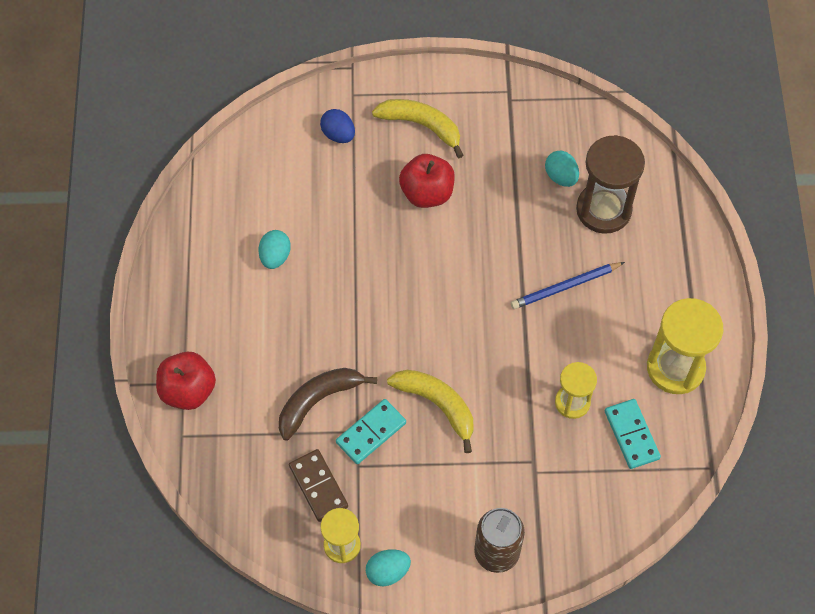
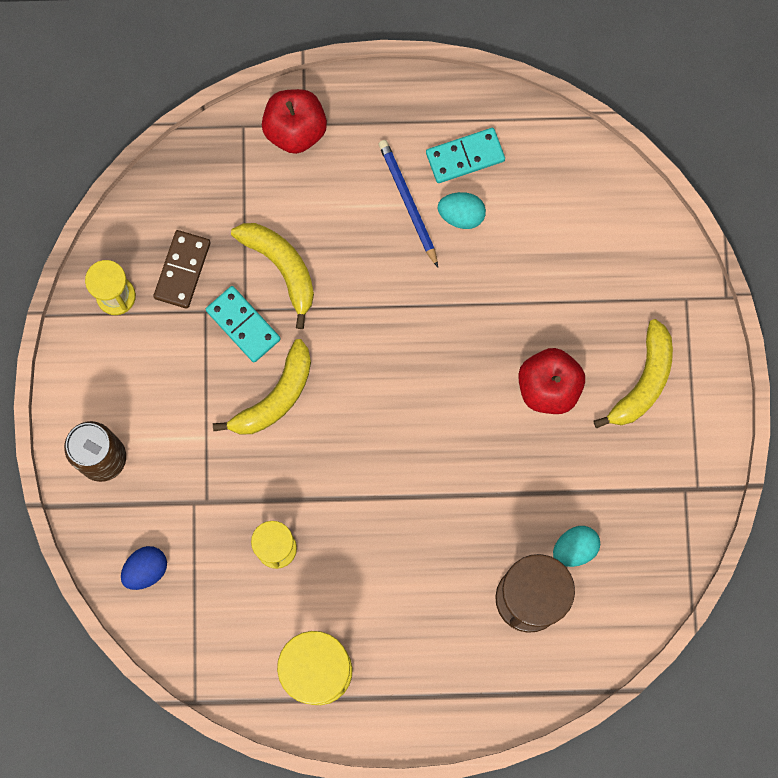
camera: 90 degrees right, 15 degrees up
brown banana [279,368,377,441] -> yellow banana [231,223,314,329]
brown domino [289,449,348,522] -> brown domino turned 45 degrees counterclockwise [153,230,211,309]
blue egg [320,109,355,143] -> blue egg moved to [121,546,167,590]
turquoise egg [366,549,411,587] -> none
blue pencil [511,262,625,309] -> blue pencil moved to [378,140,438,267]
turquoise domino [605,399,661,469] -> turquoise domino moved to [426,128,505,183]

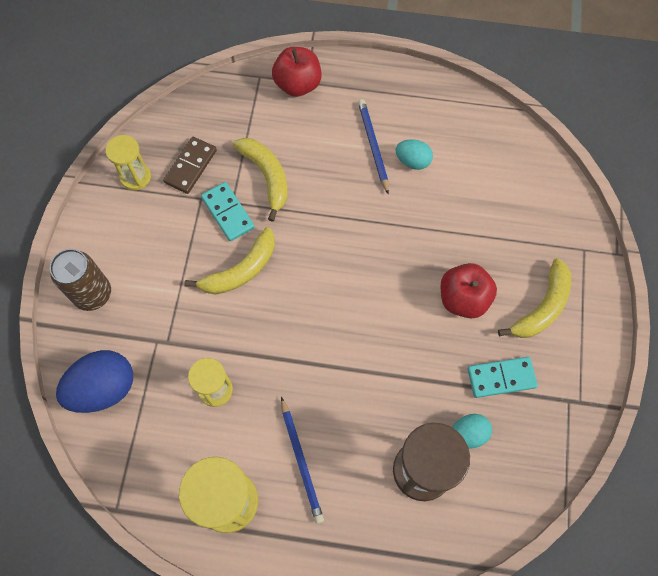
camera: 10 degrees right, 10 degrees down
blue egg [121,546,167,590] -> blue egg [56,350,133,413], size x1.75
turquoise domino [426,128,505,183] -> turquoise domino moved to [467,357,538,398]
none -> blue pencil [281,397,324,524]

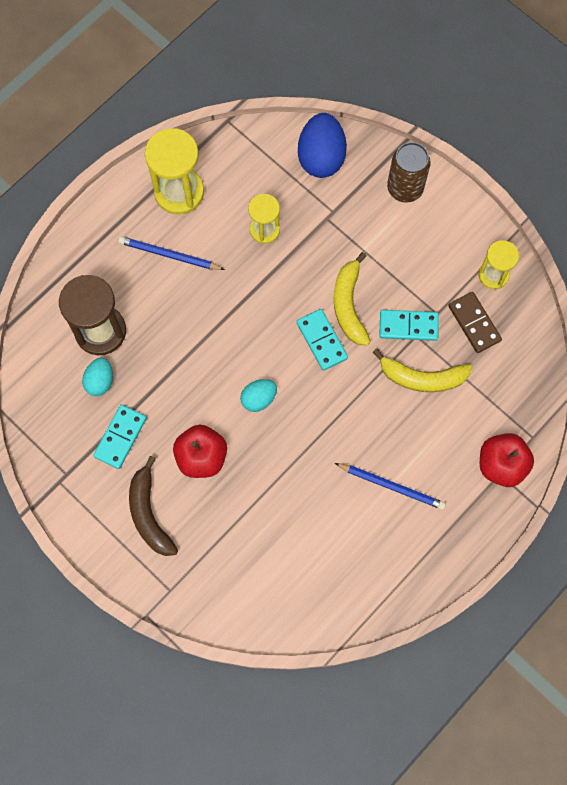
camera: 125 degrees right, 5 degrees up
turquoise egg [395,139,433,170] -> turquoise egg moved to [240,379,277,412]
yellow banana [498,258,571,338] -> brown banana [129,456,178,556]
none -> turquoise domino [296,309,348,371]

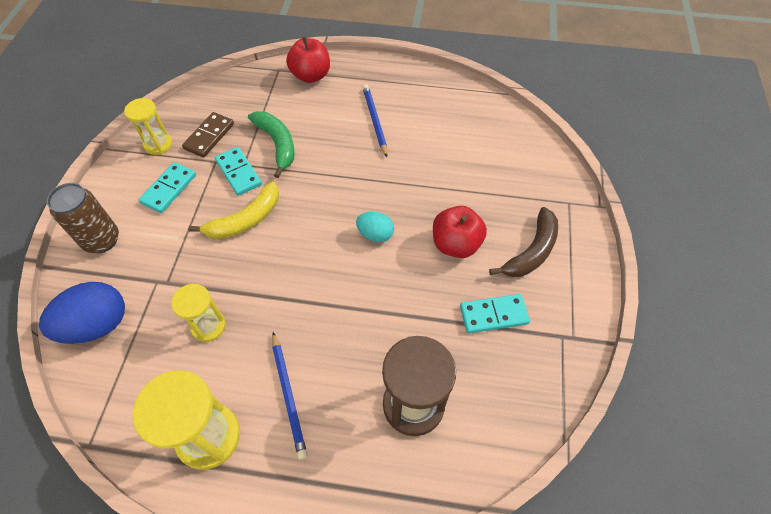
camera: 125 degrees left, 15 degrees down
turquoise egg [82,358,113,396] -> none
turquoise domino [296,309,348,371] -> turquoise domino moved to [139,162,196,213]
yellow banana [372,349,472,392] -> green banana [248,111,295,178]

